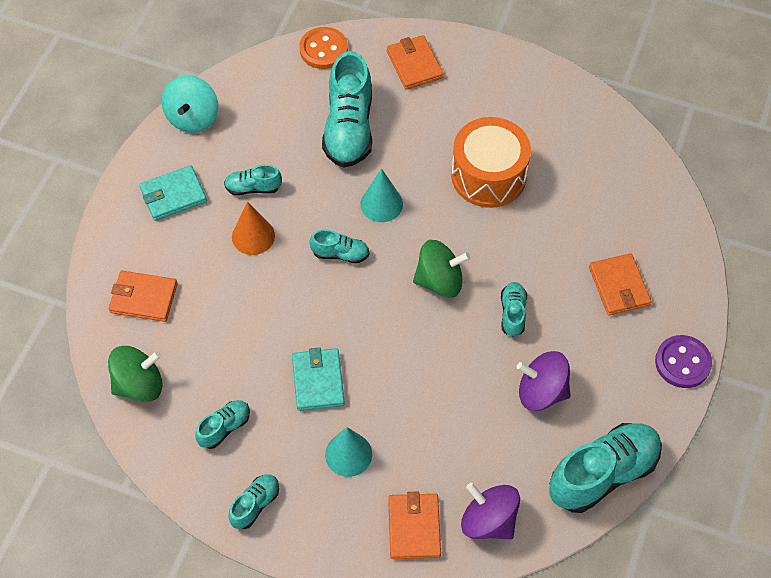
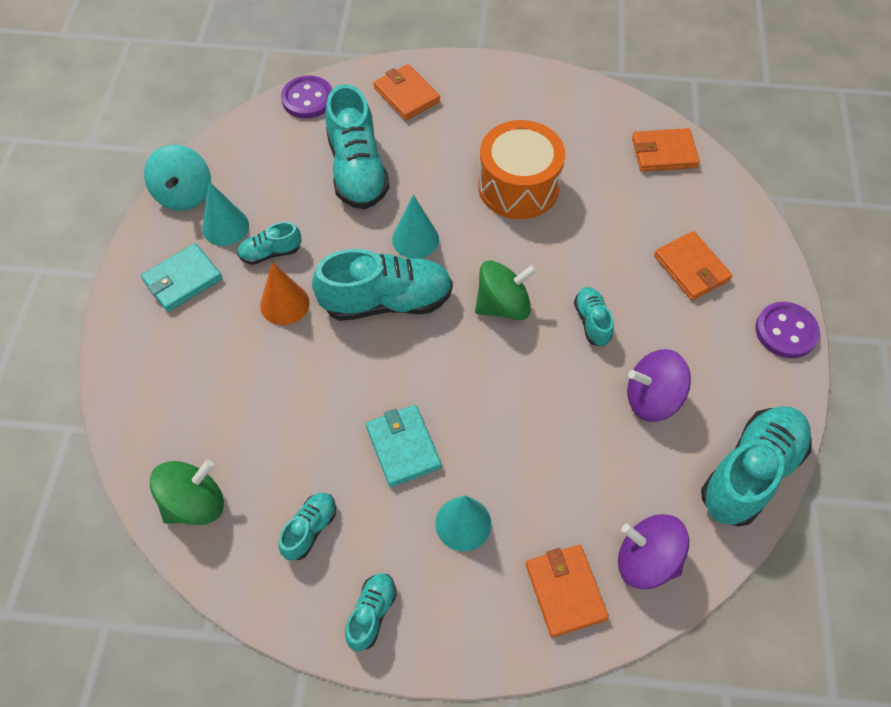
camera: 15 degrees left, 0 degrees up
orange wallet [109,271,177,322] -> orange wallet moved to [632,128,700,172]
orange button [299,27,348,69] -> purple button [281,75,332,119]
turquoise shoe [309,230,370,264] -> turquoise shoe [312,249,453,321], size x2.01
none -> turquoise cone [202,182,249,246]

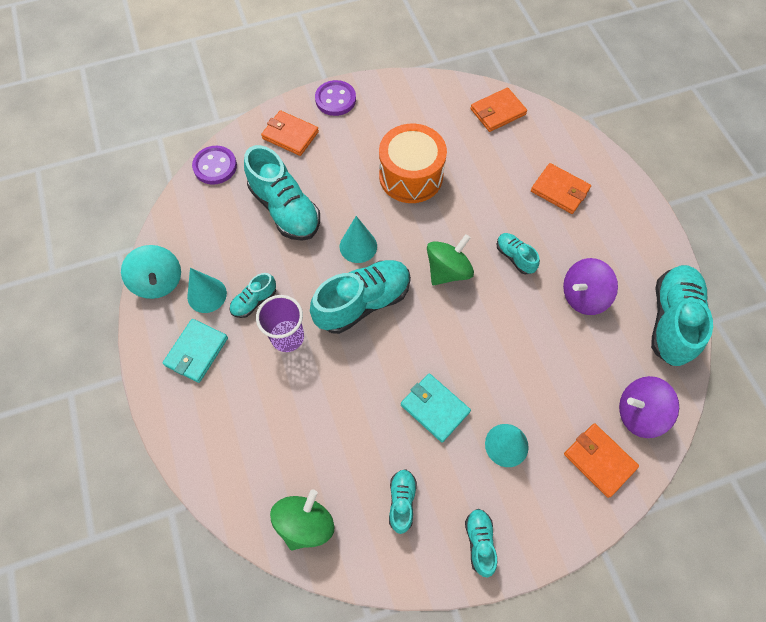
camera: 25 degrees left, 5 degrees up
orange cone [260,262,309,325] -> purple cup [256,295,304,352]
purple button [756,302,820,358] -> purple button moved to [315,80,356,116]

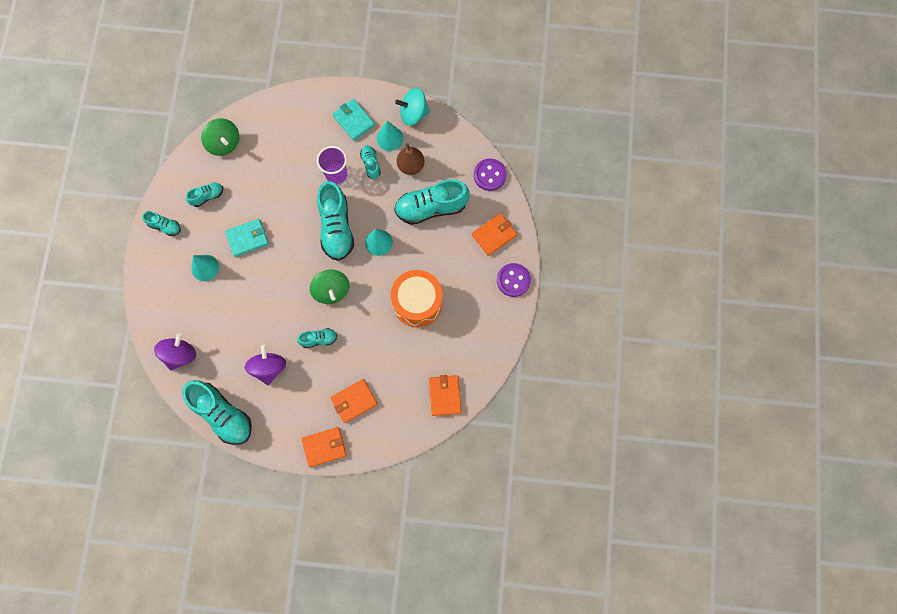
camera: 115 degrees right, 10 degrees up
turquoise shoe [389,469,417,534] -> turquoise shoe turned 60 degrees counterclockwise [186,182,223,207]
orange wallet [564,424,639,498] -> orange wallet moved to [302,427,347,467]
none -> brown pear [397,143,425,175]

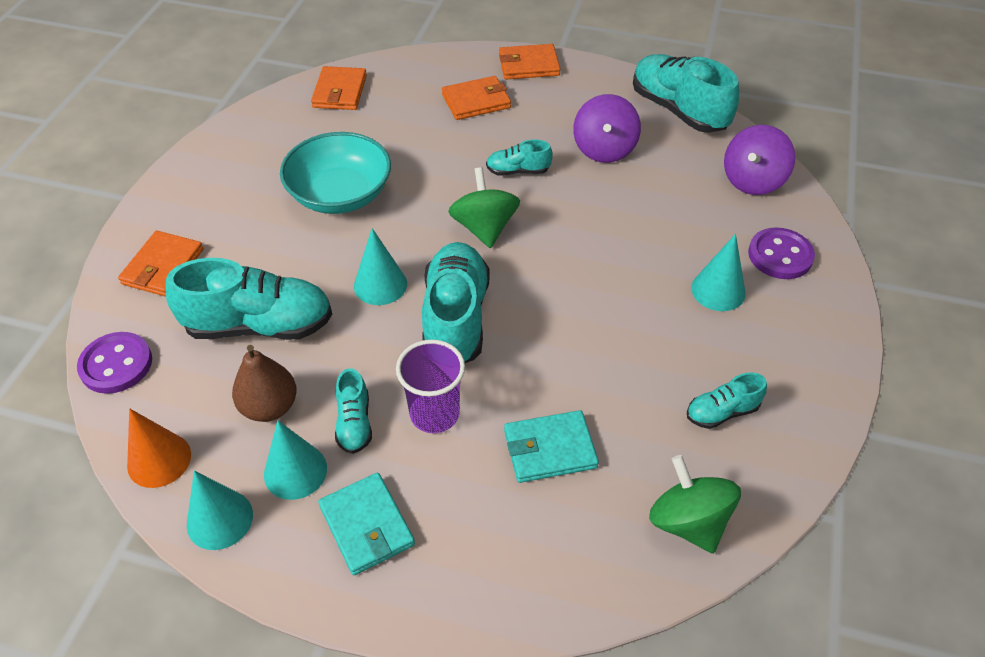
camera: 170 degrees left, 25 degrees down
turquoise shoe [142,211,181,236] -> none
turquoise wallet [225,219,269,257] -> turquoise wallet moved to [504,410,599,483]
orange drum [391,270,443,327] -> turquoise bowl [280,132,391,214]
turquoise spinning top [395,88,430,126] -> turquoise cone [187,471,253,550]
orange wallet [472,213,517,256] -> orange wallet turned 45 degrees counterclockwise [118,231,204,297]
purple button [497,263,531,297] -> purple button moved to [748,227,815,279]
none -> orange cone [127,409,191,488]

